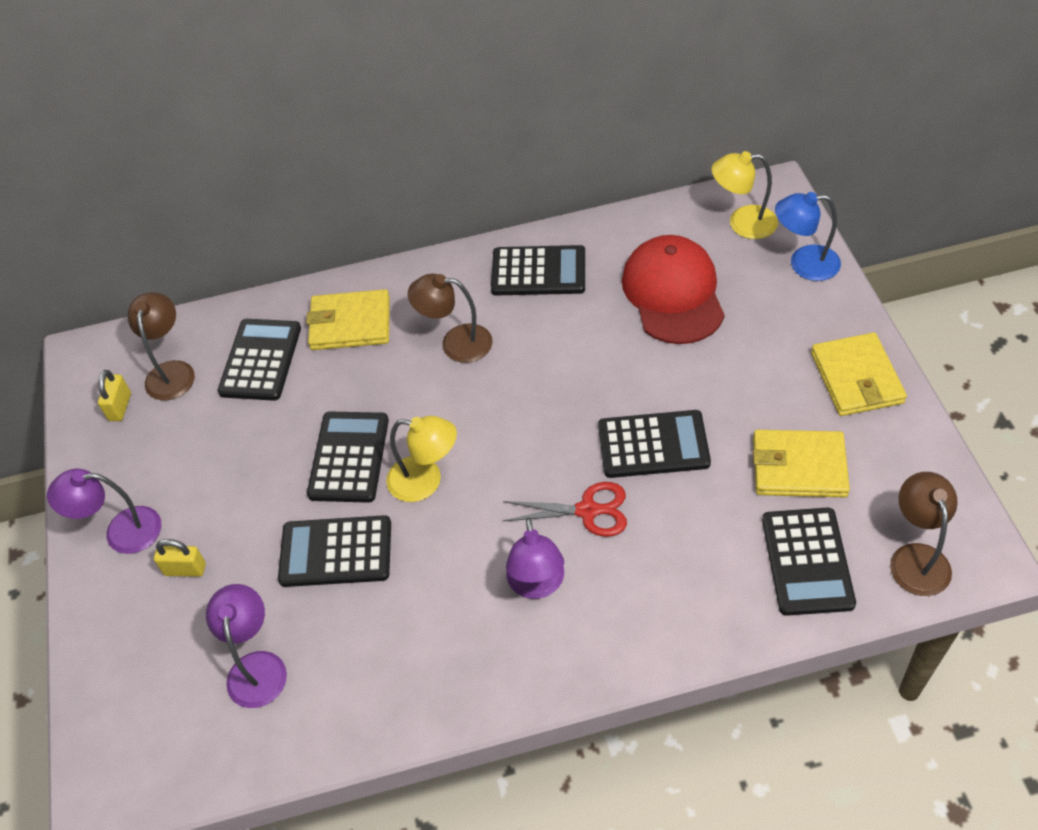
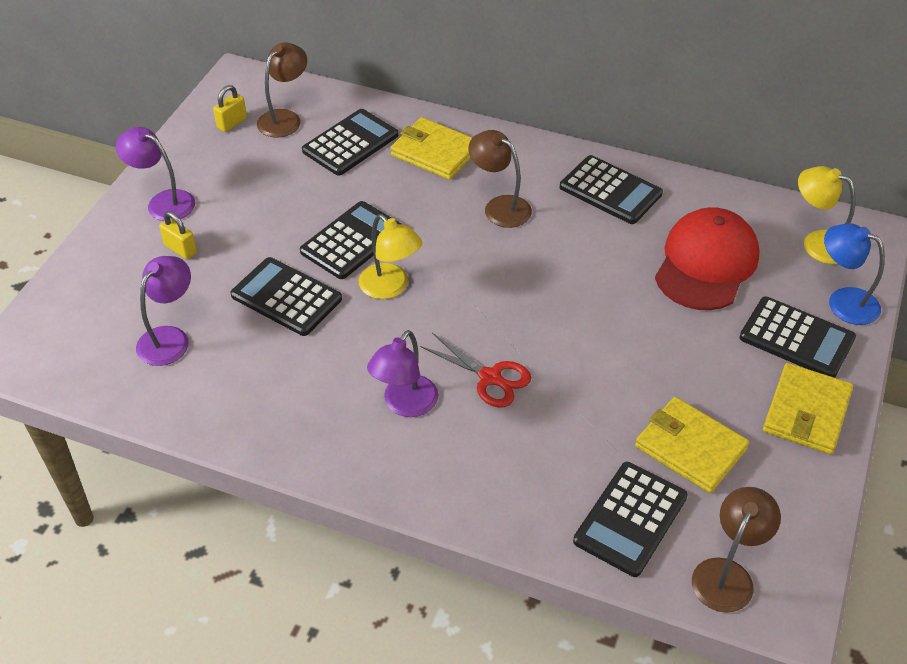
camera: 30 degrees right, 5 degrees down
black calculator [598,410,711,478] -> black calculator moved to [739,296,856,378]

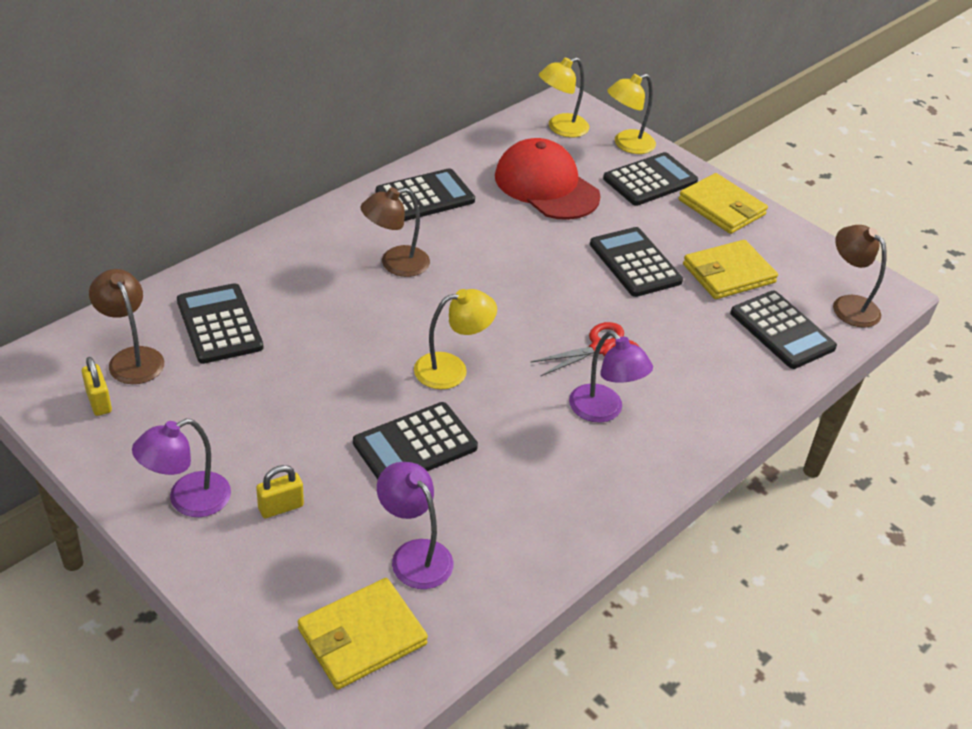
camera: 70 degrees left, 5 degrees down
black calculator [300,201,402,279] -> black calculator moved to [590,227,683,297]
yellow wallet [390,117,472,180] -> yellow wallet moved to [298,578,428,690]
blue lamp [824,223,885,325] -> yellow lamp [607,74,656,154]

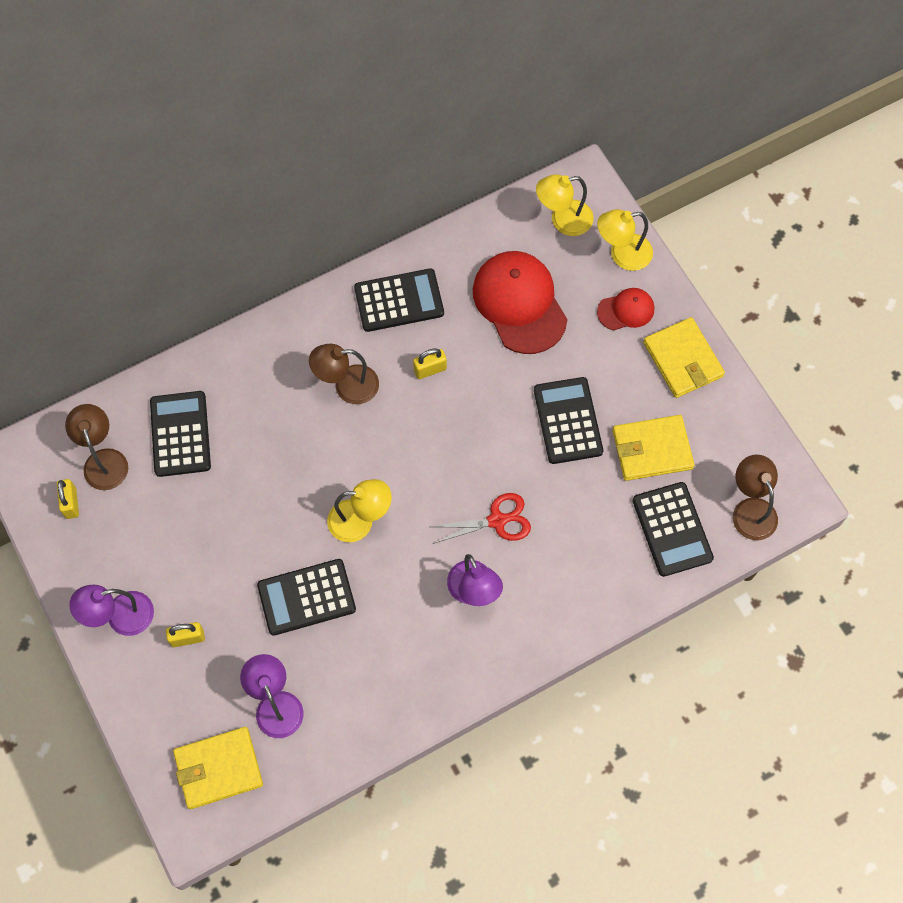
camera: 20 degrees right, 25 degrees up
black calculator [603,152,698,206] -> red cap [597,288,654,330]
none -> yellow padlock [413,348,447,379]

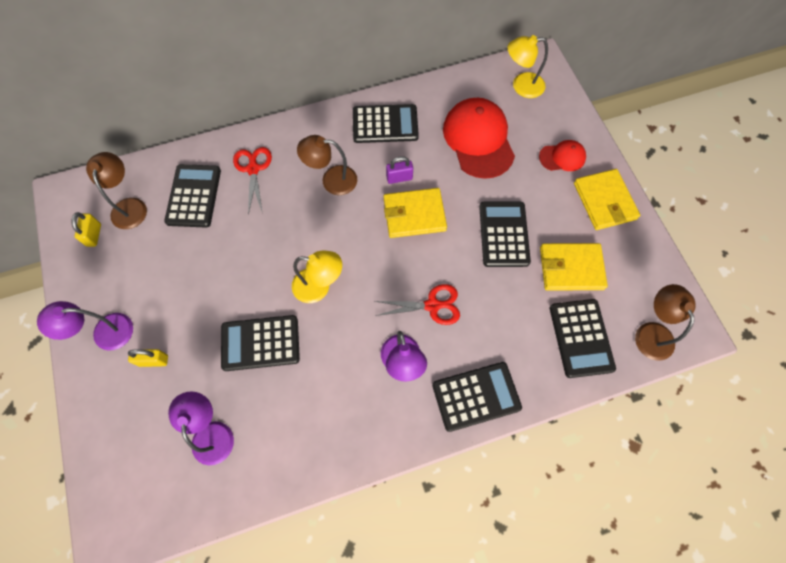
camera: 10 degrees right, 0 degrees up
yellow wallet [173,727,263,809] -> yellow wallet moved to [384,188,447,238]
yellow padlock [413,348,447,379] -> purple padlock [386,156,413,184]
yellow lamp [597,209,653,271] -> none
none -> red scissors [233,147,272,215]
none -> black calculator [432,362,522,432]

